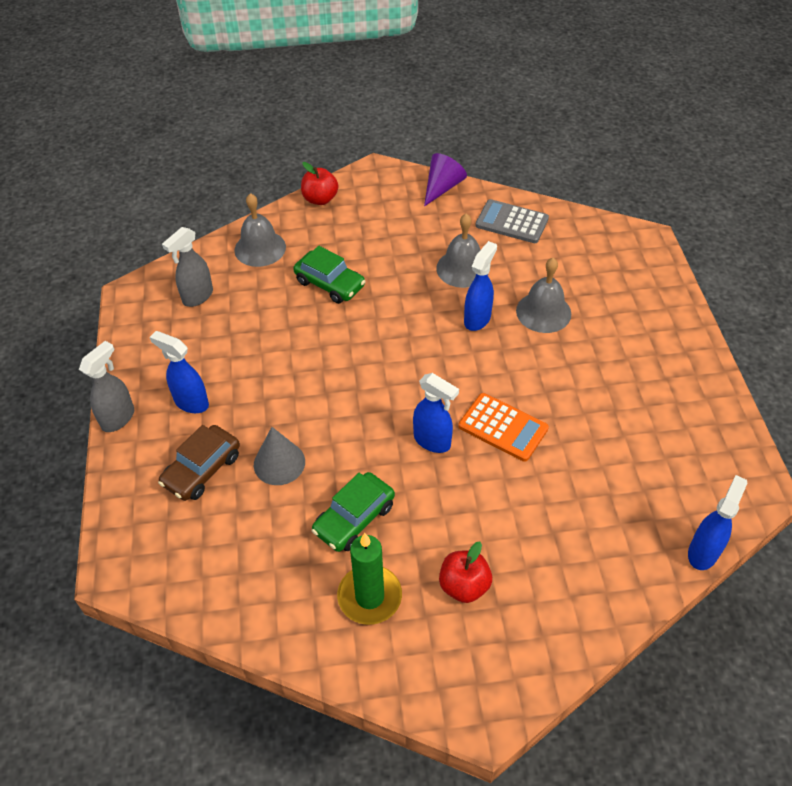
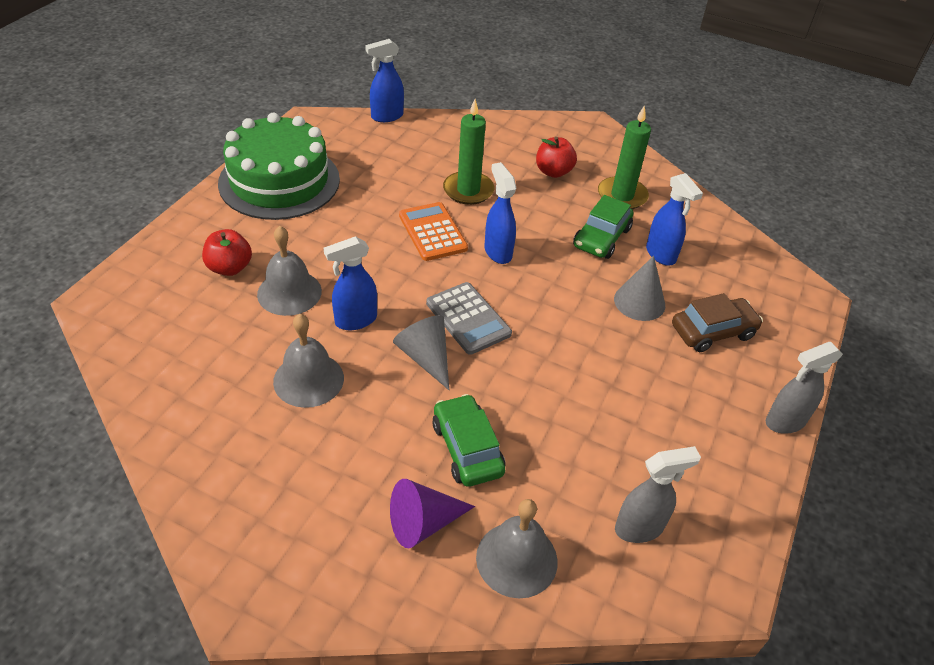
camera: 150 degrees left, 5 degrees down
blue spray bottle [150,331,209,413] -> blue spray bottle moved to [646,173,703,266]
red apple [301,162,338,205] -> red apple moved to [202,229,252,276]
green car [312,472,395,552] -> green car turned 135 degrees clockwise [573,195,633,259]
purple cone [424,153,467,207] -> purple cone moved to [390,479,475,548]
grey calculator [475,199,549,243] -> grey calculator moved to [426,282,512,355]
none -> green cake [218,113,340,220]
none -> grey cone [393,315,449,390]
none -> green candle [443,99,494,205]

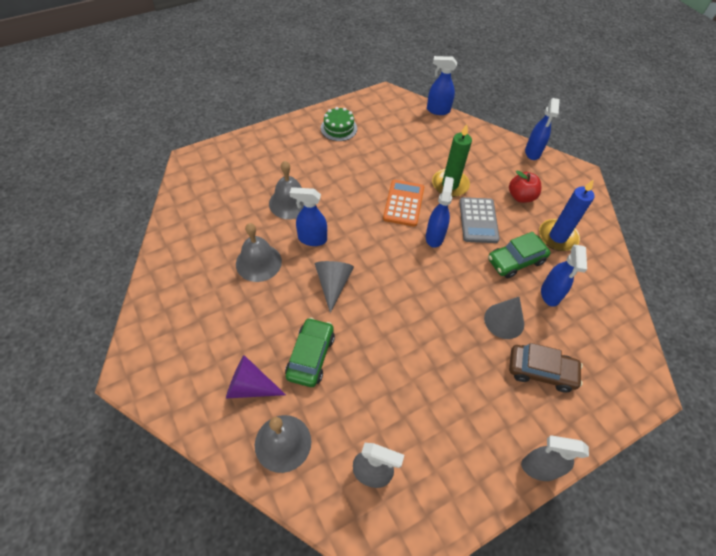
camera: 35 degrees right, 10 degrees up
red apple [202,229,252,276] -> none
green cake [218,113,340,220] -> green cake [321,107,357,141], size x0.46
grey calculator [426,282,512,355] -> grey calculator moved to [459,197,500,243]
green candle [598,105,651,209] -> blue candle [539,179,595,251]
none -> blue spray bottle [525,98,560,160]

